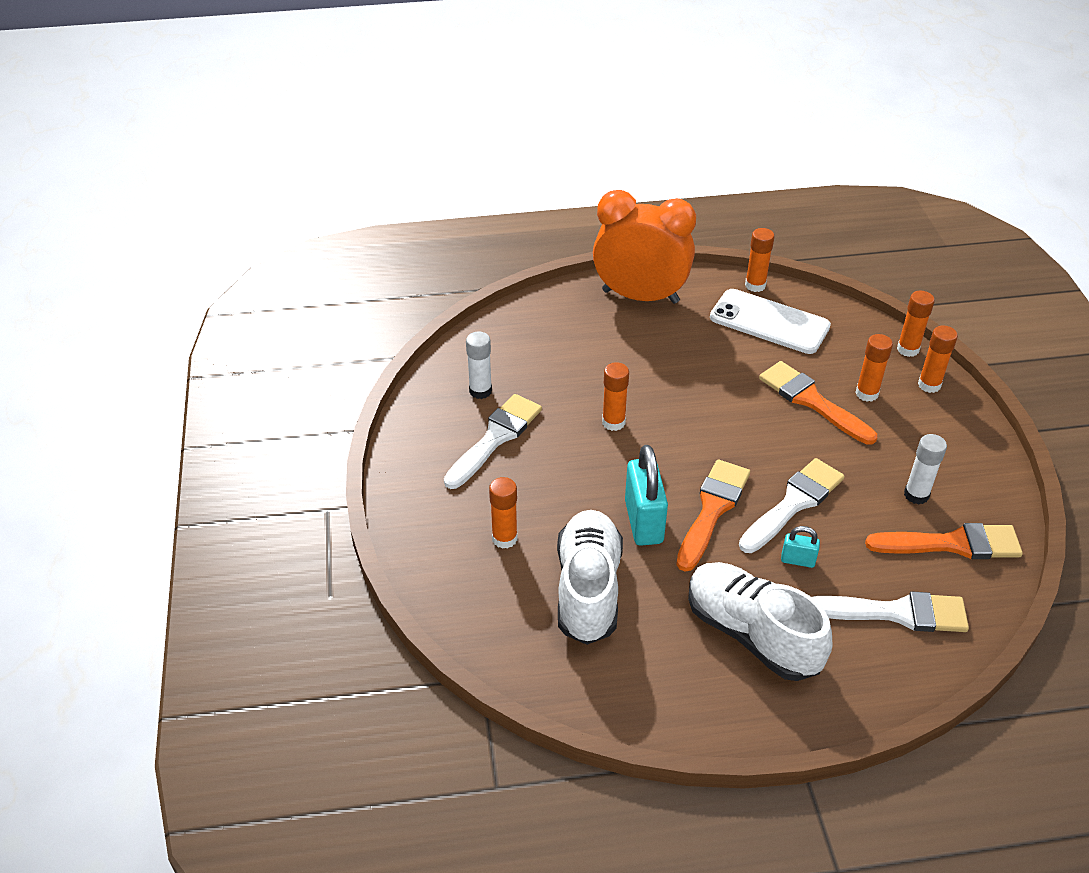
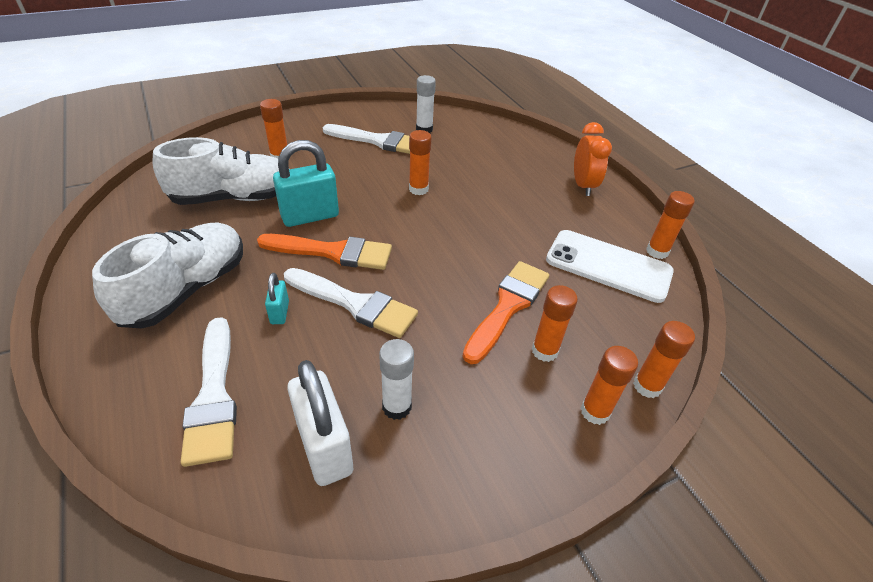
camera: 70 degrees right, 0 degrees up
orange clock [593,190,696,304] -> orange clock [574,122,612,196], size x0.56
white phone [710,289,831,354] -> white phone turned 75 degrees counterclockwise [546,230,674,303]
orange brush [865,523,1023,559] -> white padlock [287,360,353,486]

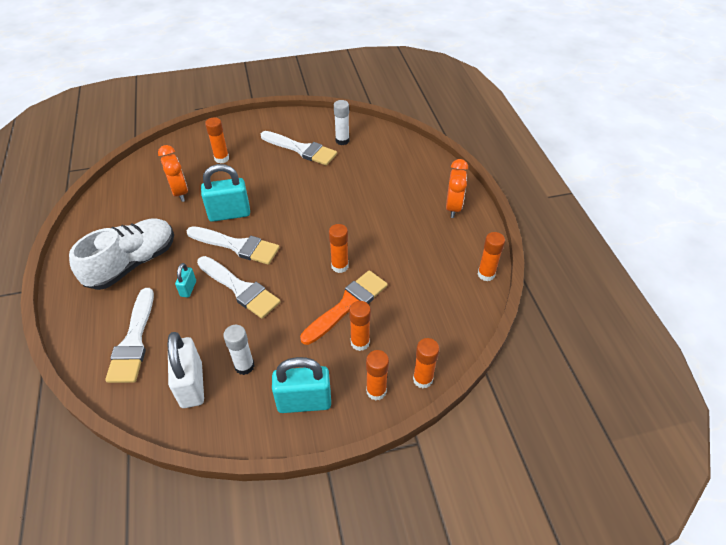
camera: 15 degrees right, 5 degrees up
white shoe [153,137,279,205] -> orange clock [158,145,188,202]
orange brush [257,234,392,270] -> white brush [186,226,280,265]
orange glue stick [409,130,432,195] -> orange glue stick moved to [329,224,349,273]
white phone [546,230,674,303] -> none
none -> turquoise padlock [272,357,331,413]

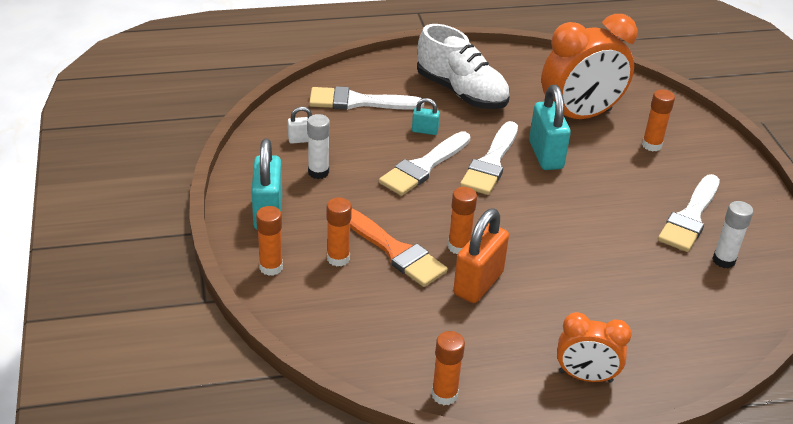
camera: 90 degrees right, 10 degrees down
orange clock [158,145,188,202] -> orange clock [541,14,638,119], size x1.77
white padlock [167,332,204,408] -> white padlock [288,107,312,144], size x0.50
orange glue stick [413,338,439,388] -> none
none -> orange padlock [453,208,509,303]

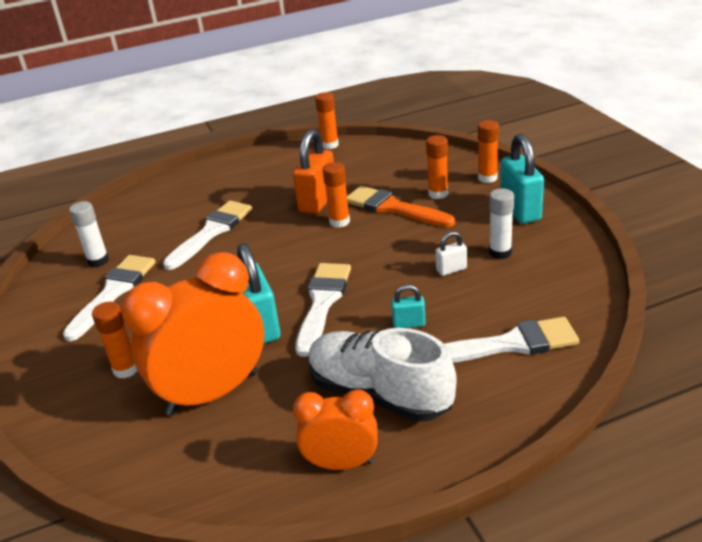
camera: 175 degrees right, 5 degrees down
white padlock [288,107,312,144] -> white padlock moved to [436,231,467,276]
white brush [379,131,471,196] -> white brush moved to [163,200,252,270]
orange clock [557,312,632,382] -> orange clock moved to [293,389,378,470]

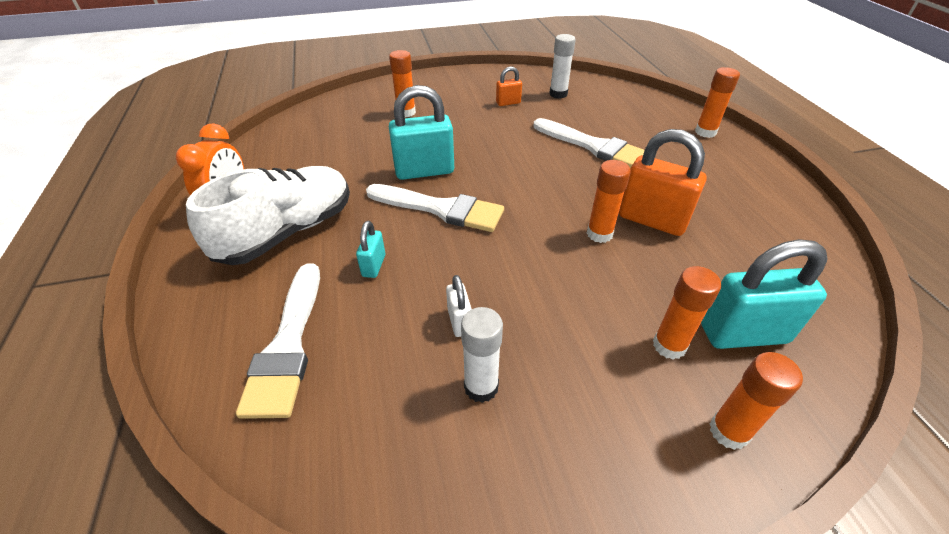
camera: 95 degrees right, 10 degrees up
white brush [63,255,156,341] -> orange padlock [496,66,522,106]
orange clock [121,252,264,415] -> none
orange glue stick [315,92,339,149] -> orange glue stick moved to [695,67,740,138]
orange brush [347,186,455,227] -> none
turquoise padlock [500,134,544,224] -> turquoise padlock moved to [701,239,828,349]

